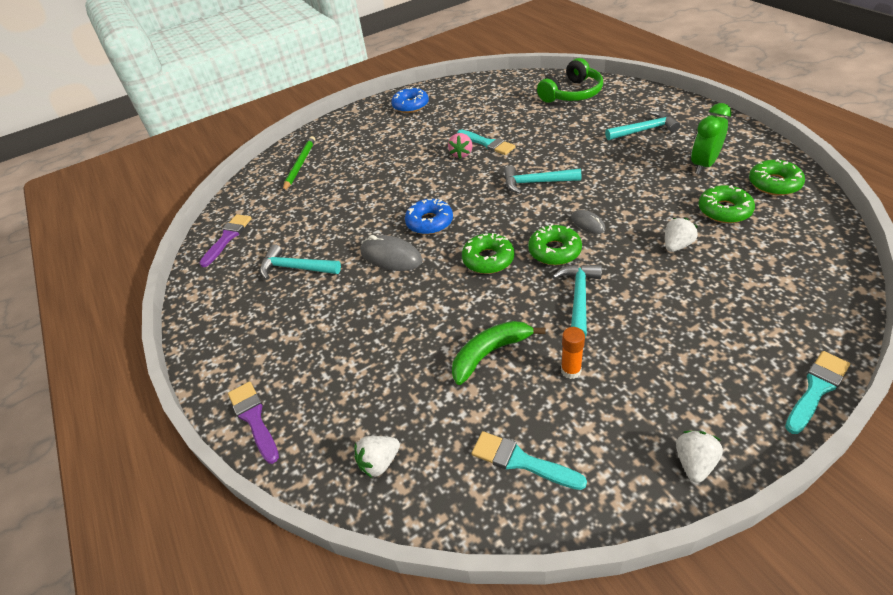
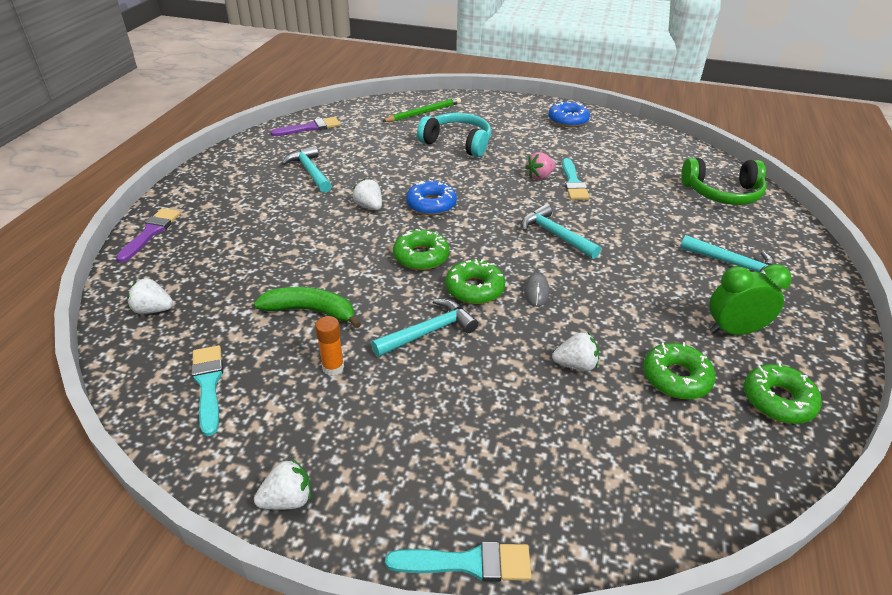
camera: 40 degrees right, 5 degrees down
grey mouse [361,235,423,271] -> white strawberry [352,179,382,210]
none -> turquoise headphones [417,113,491,157]

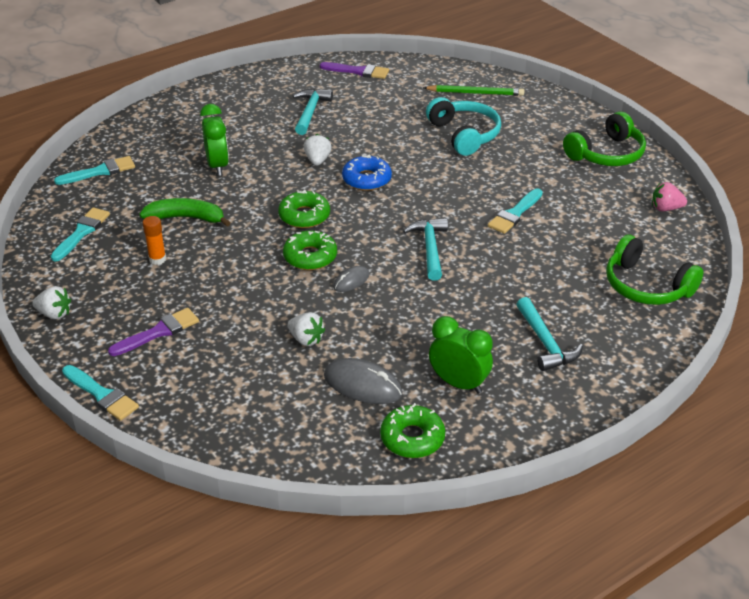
camera: 40 degrees right, 0 degrees up
purple brush [116,208,181,263] -> purple brush moved to [108,308,199,356]
white strawberry [127,278,173,314] -> turquoise brush [54,156,135,185]
green banana [254,287,361,329] -> green banana turned 45 degrees counterclockwise [139,198,231,227]
turquoise hammer [371,299,478,357] -> none
pink strawberry [525,152,556,180] -> pink strawberry moved to [652,182,687,211]
blue donut [548,102,590,127] -> green headphones [563,111,646,166]
green donut [643,342,716,399] -> grey mouse [324,358,402,404]
none -> green clock [200,104,229,176]

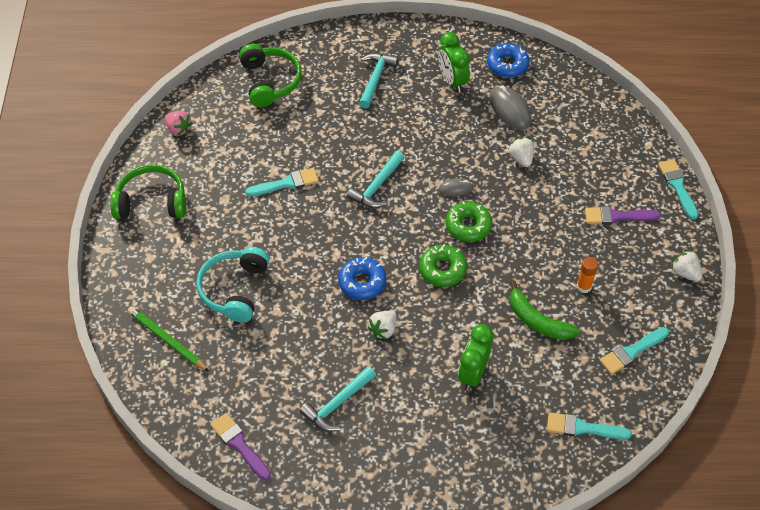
camera: 145 degrees left, 15 degrees up
green donut [380,403,445,458] -> blue donut [487,43,529,78]

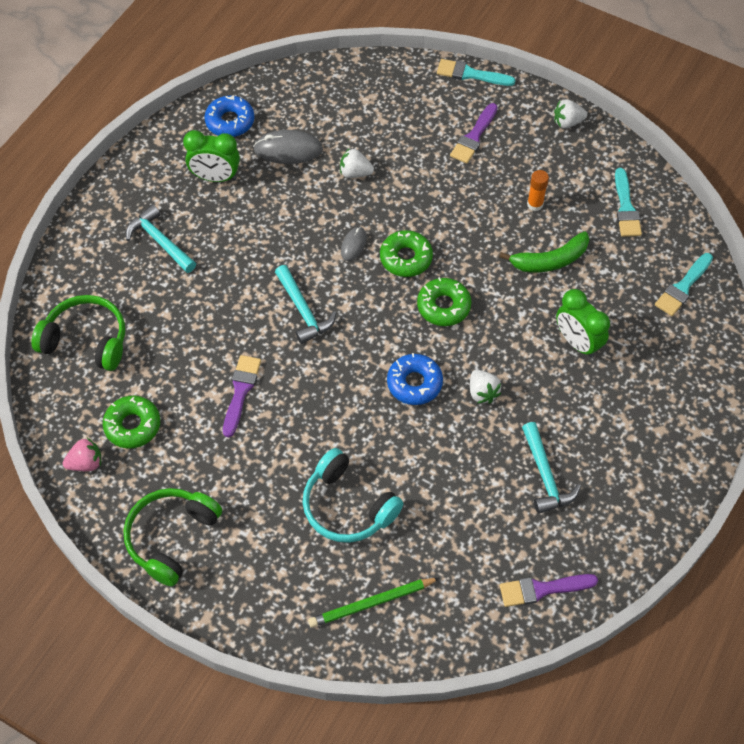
camera: 60 degrees left, 5 degrees up
turquoise brush [245,168,319,196] -> purple brush [223,355,261,437]
none -> green donut [103,396,160,449]

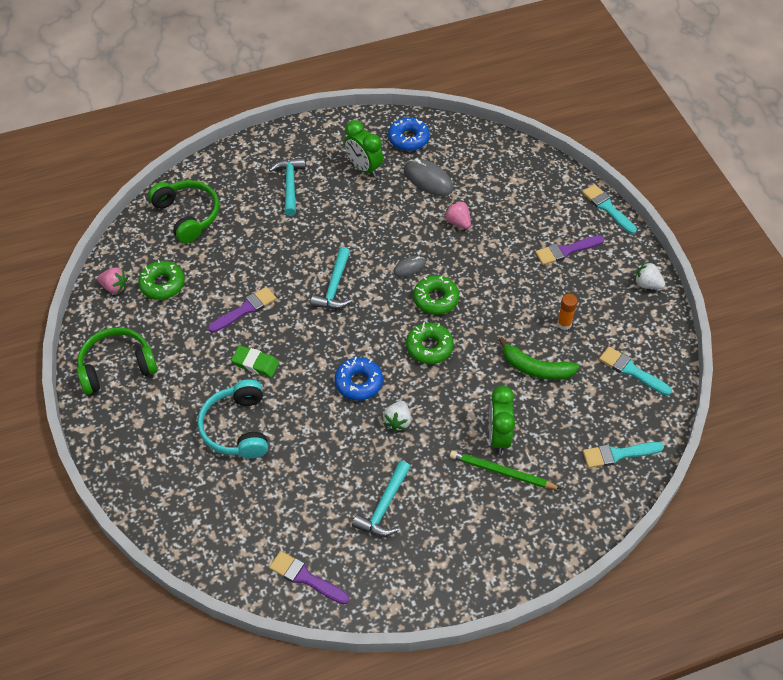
camera: 40 degrees right, 5 degrees down
green pencil [308,578,440,628] -> green pencil moved to [450,450,561,489]
white strawberry [340,148,374,178] -> pink strawberry [444,201,471,229]
turquoise brush [615,168,642,237] -> turquoise brush turned 90 degrees clockwise [599,346,672,396]
none -> green eraser [231,345,279,377]

